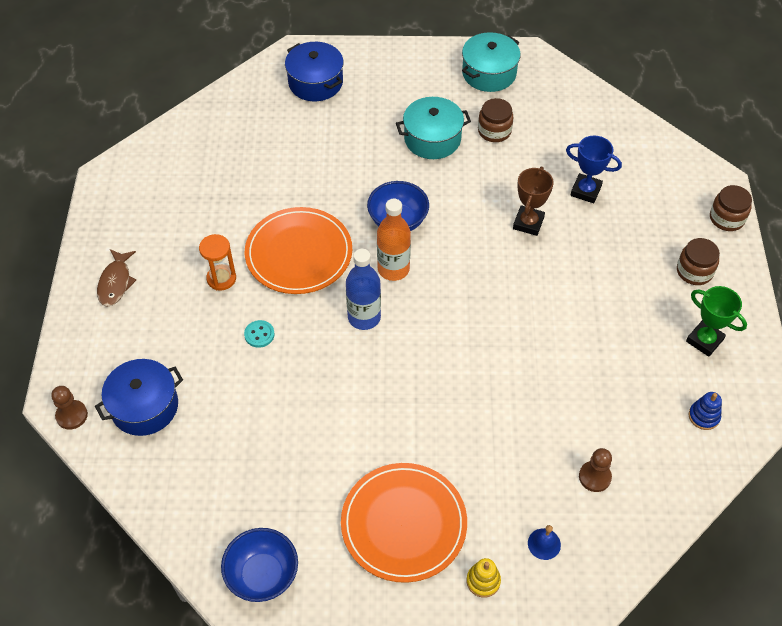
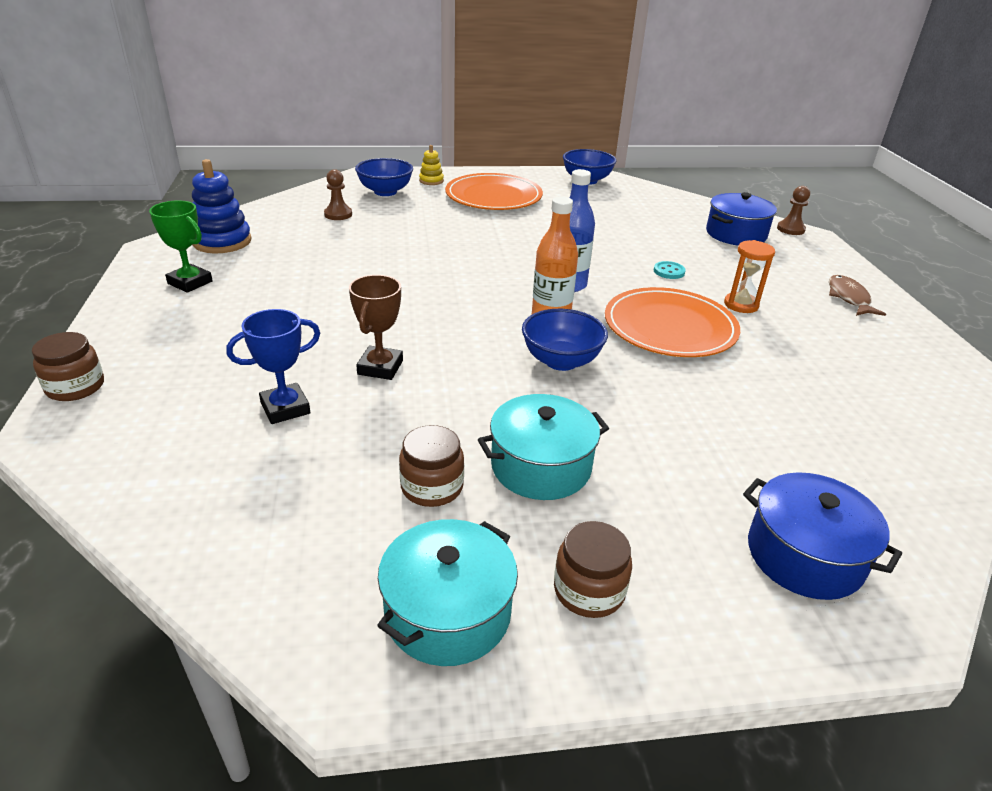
camera: 170 degrees right, 20 degrees down
blue bell [528,525,561,560] -> blue bowl [355,158,413,196]
blue trophy [566,135,622,203] -> blue trophy turned 45 degrees counterclockwise [226,309,320,424]
brown jar [677,238,720,285] -> brown jar moved to [554,521,632,618]
blue stacking toy [689,392,722,430] -> blue stacking toy [192,159,251,253], size x1.88

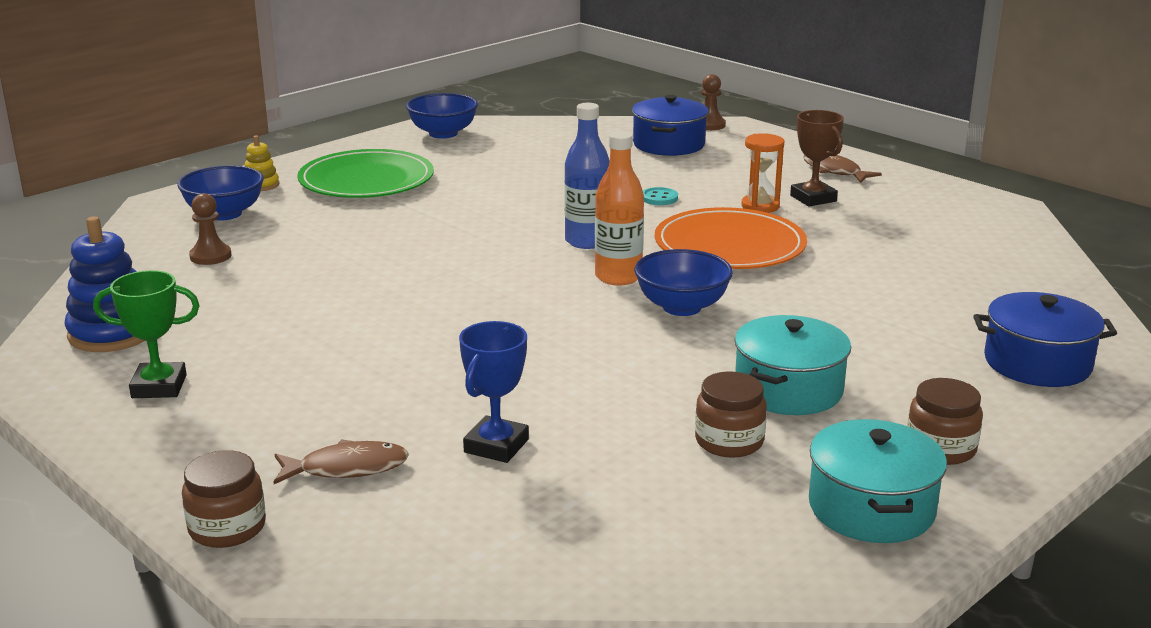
camera: 35 degrees left, 10 degrees down
brown trophy [349,275,403,380] -> brown trophy moved to [790,110,844,207]
orange plate [445,173,543,210] -> green plate [297,149,434,198]
none -> brown fish [274,439,409,484]

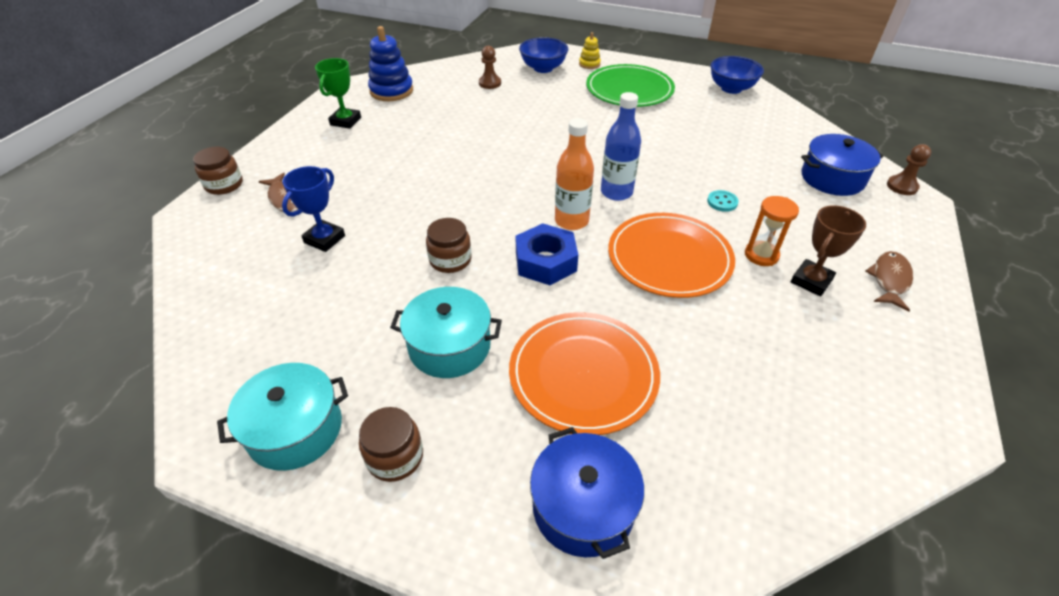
camera: 65 degrees right, 20 degrees up
green trophy [93,270,200,398] -> green trophy turned 45 degrees clockwise [315,58,361,129]
blue trophy [459,321,529,463] -> blue trophy turned 60 degrees counterclockwise [282,166,345,252]
blue bowl [635,249,733,316] -> blue nut [516,223,578,285]
brown jar [695,371,767,458] -> brown jar moved to [426,218,472,273]
none -> orange plate [509,312,660,435]

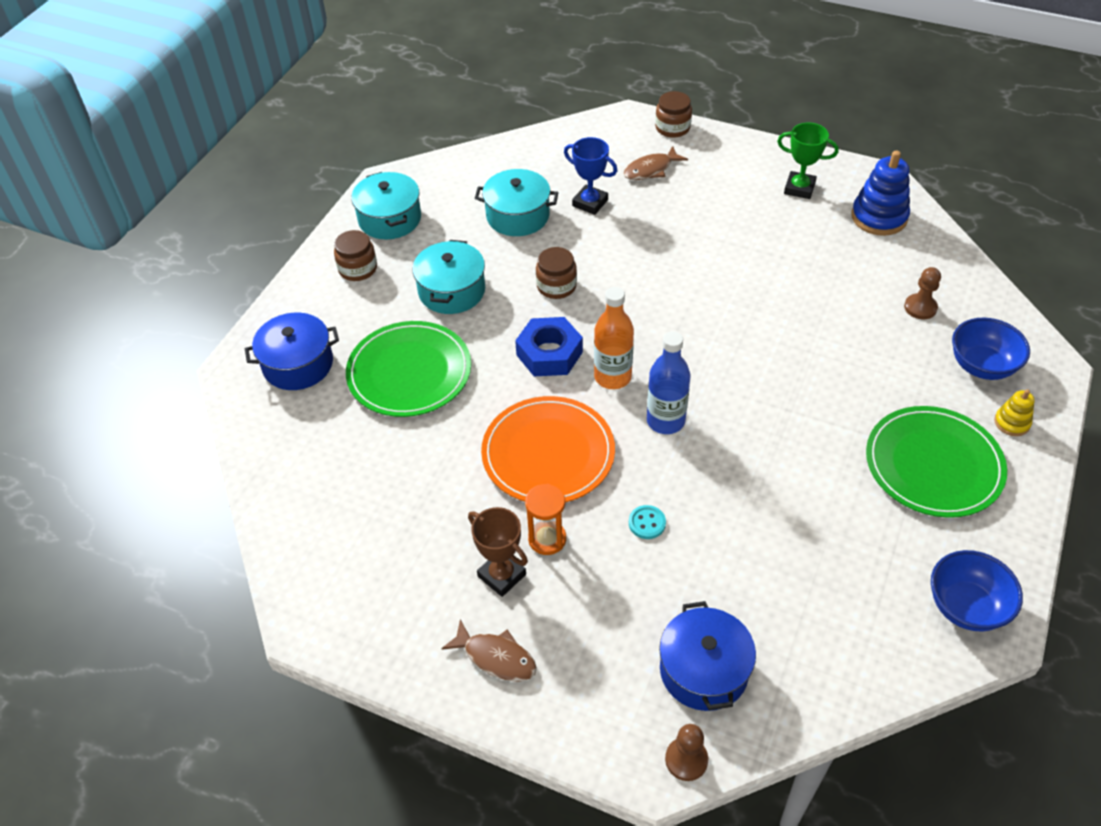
camera: 95 degrees right, 5 degrees up
orange plate [509,312,660,435] -> green plate [346,321,471,417]
none -> turquoise pot [475,169,558,236]

